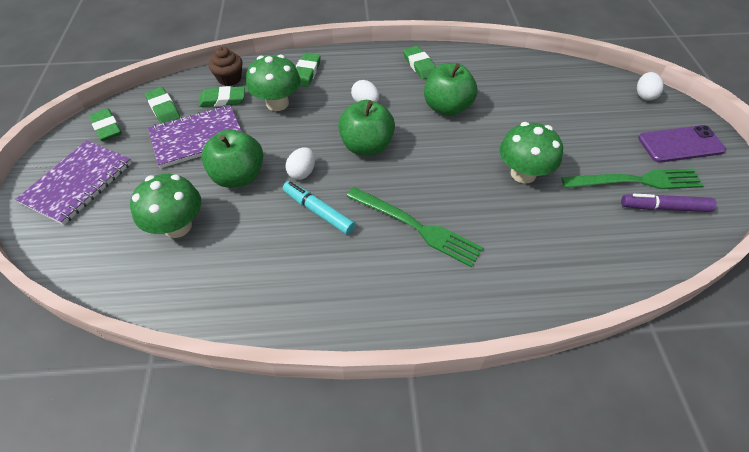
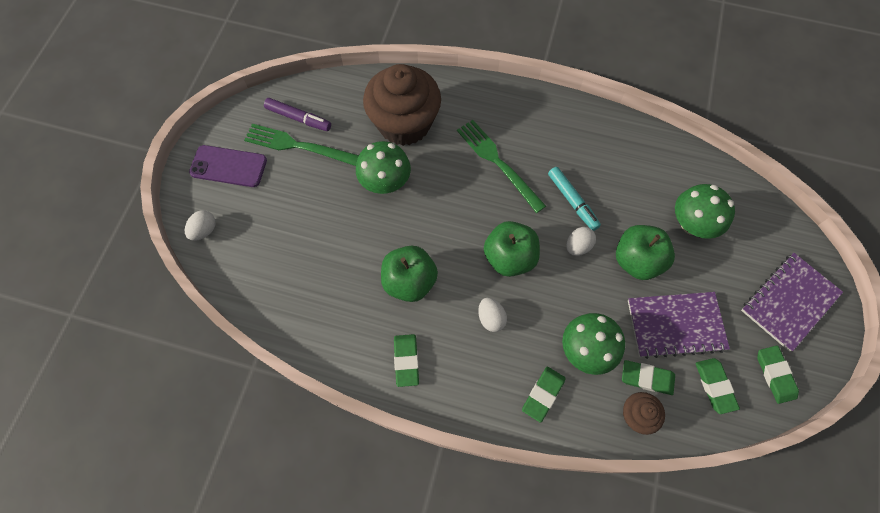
camera: 160 degrees left, 15 degrees up
none -> brown cupcake [363,64,441,146]

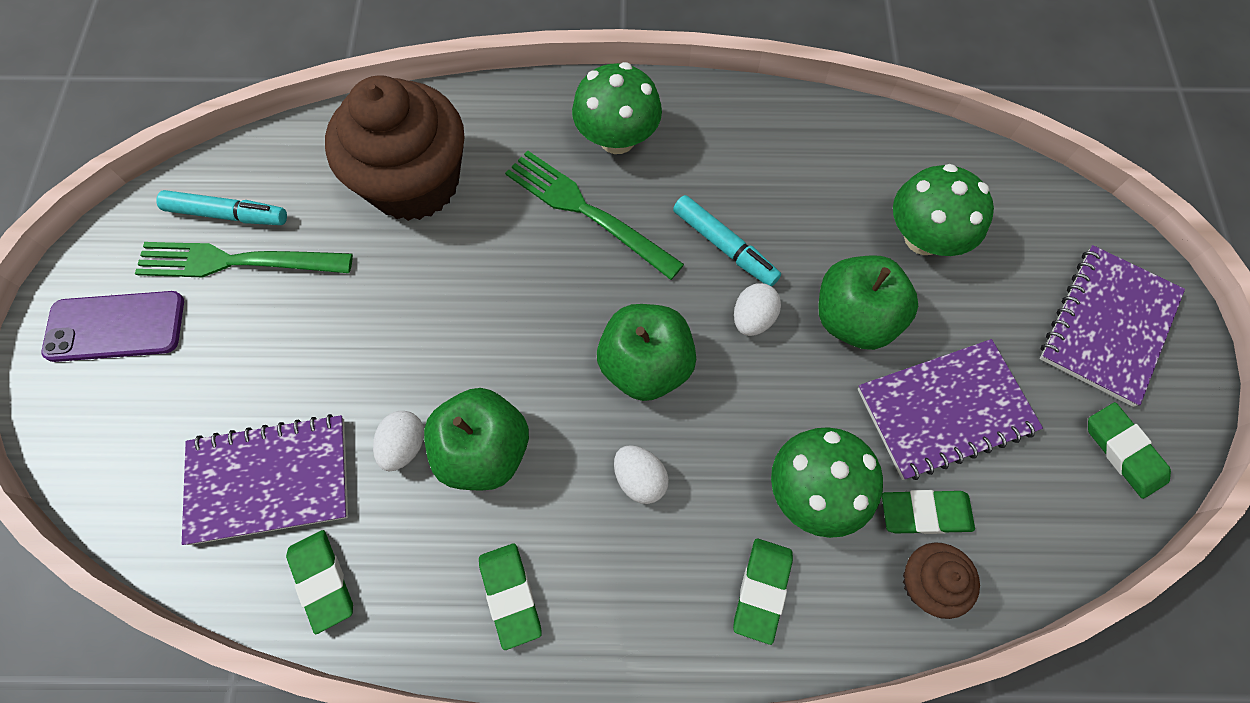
camera: 15 degrees left, 0 degrees up
white egg [185,210,216,241] -> white egg moved to [373,411,424,471]
purple marker [264,98,331,131] -> turquoise marker [156,190,287,225]
green mushroom [356,141,411,194] -> green mushroom moved to [572,62,662,154]
green eraser [695,358,740,414] -> green eraser moved to [286,530,353,634]
none -> purple notebook [182,414,348,545]

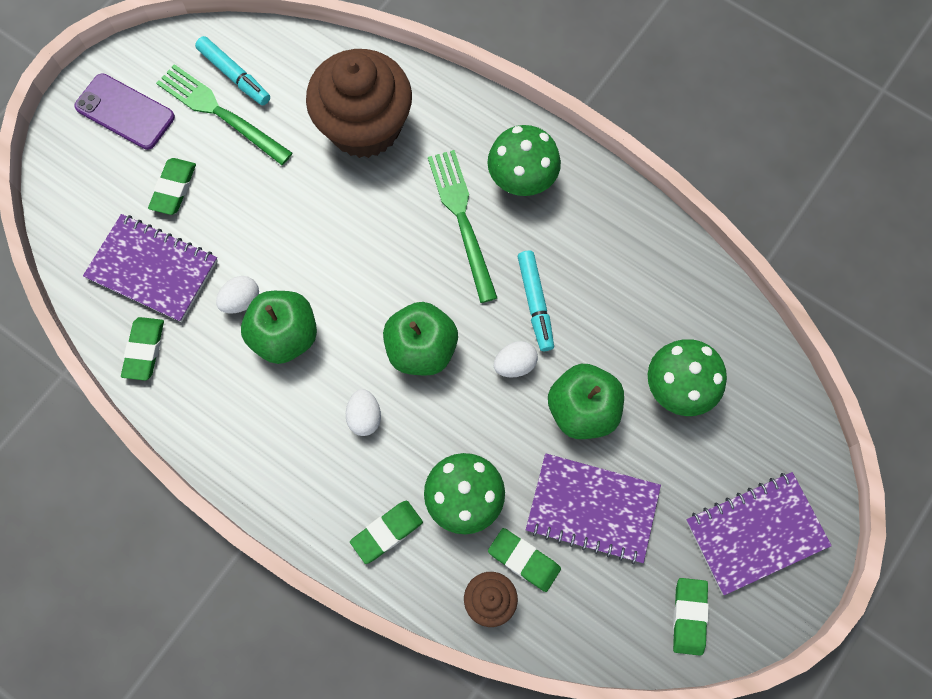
camera: 35 degrees right, 5 degrees up
green eraser [479,543,542,650] -> green eraser moved to [148,158,196,215]

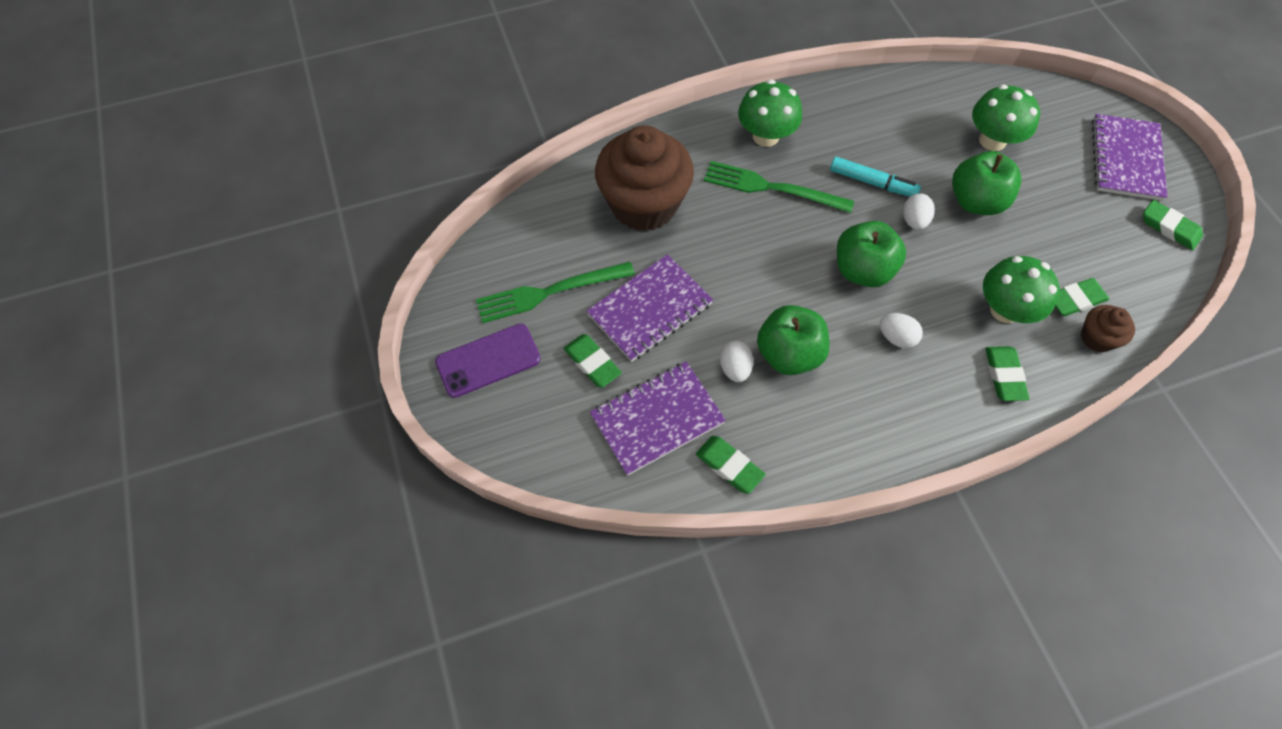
camera: 55 degrees left, 10 degrees down
turquoise marker [195,36,270,105] -> none
purple notebook [526,453,661,564] -> purple notebook moved to [587,254,713,362]

